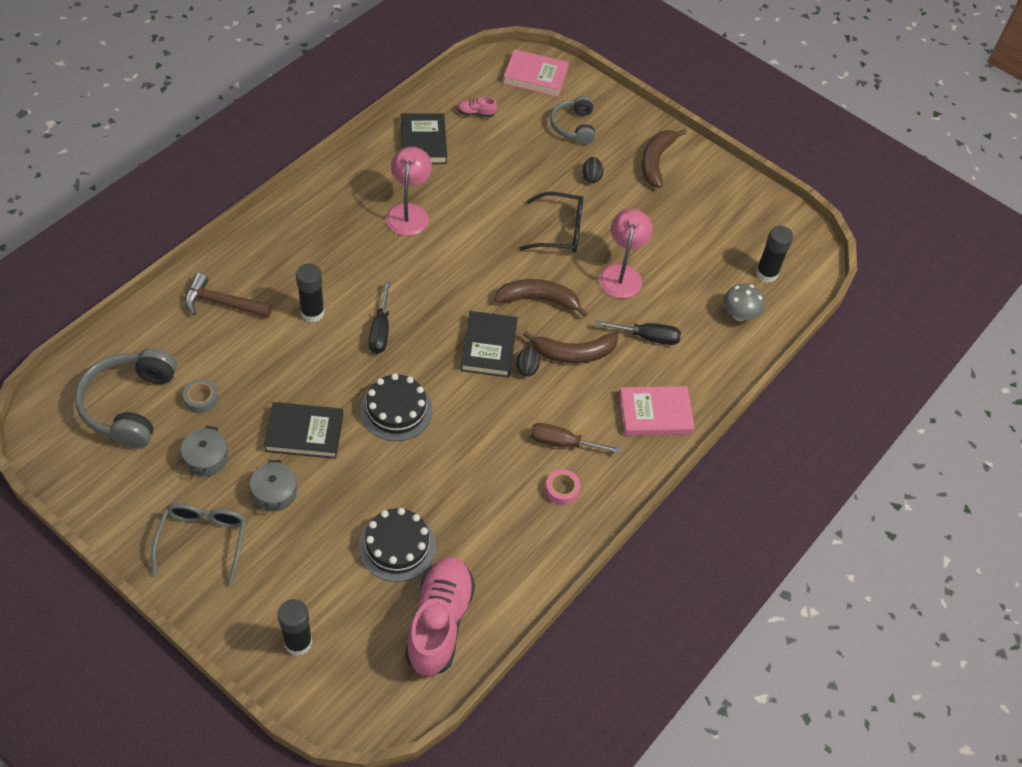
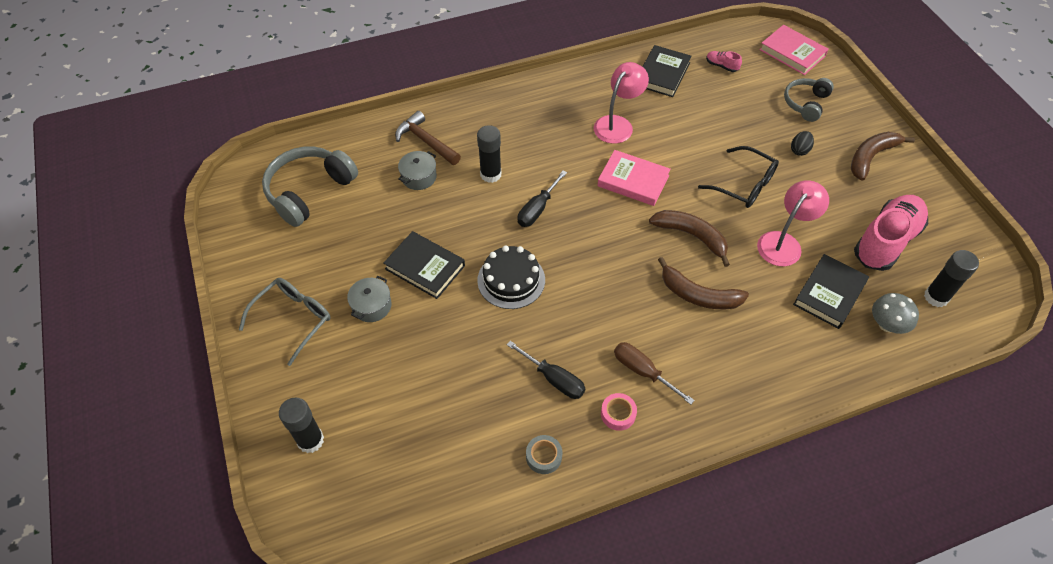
camera: 35 degrees right, 0 degrees up
grey pot [181,426,228,477] -> grey pot moved to [398,151,437,190]
grey tape [183,379,218,413] -> grey tape moved to [526,435,562,474]
black cake [359,508,436,582] -> none
pink shoe [405,557,475,677] -> pink shoe moved to [854,195,928,271]
black book [460,311,518,378] -> black book moved to [793,254,869,329]
black egg [516,347,540,377] -> none
black screwdriver [595,320,681,345] -> black screwdriver moved to [507,341,585,399]
pink book [619,386,695,436] -> pink book moved to [597,150,671,206]

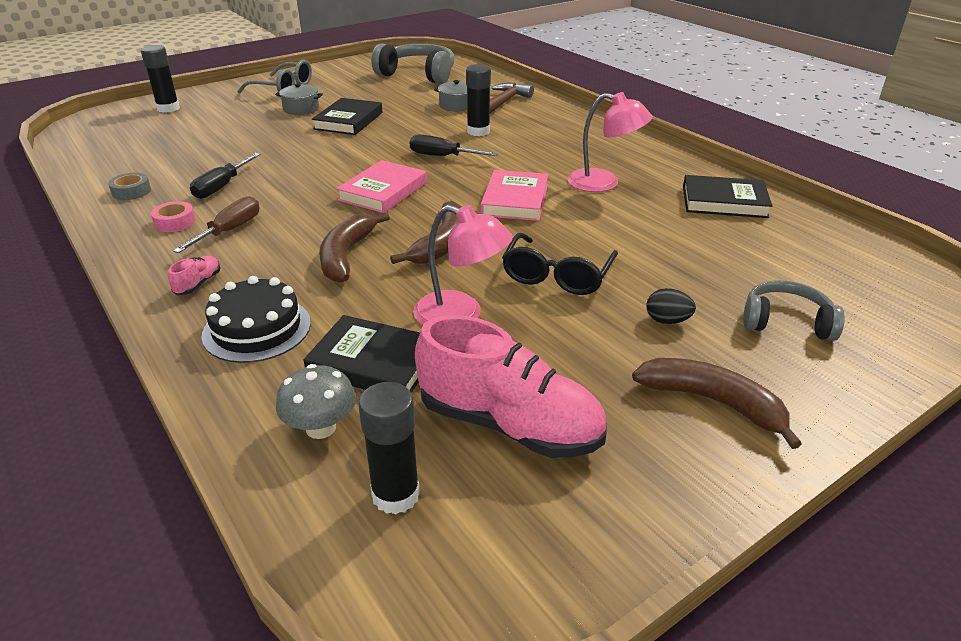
camera: 75 degrees right, 20 degrees down
black cake [477,245,545,309] -> black cake moved to [201,276,311,363]
pink shoe [706,51,742,72] -> pink shoe moved to [168,256,220,295]
pink book [759,25,829,75] -> pink book moved to [336,160,427,213]

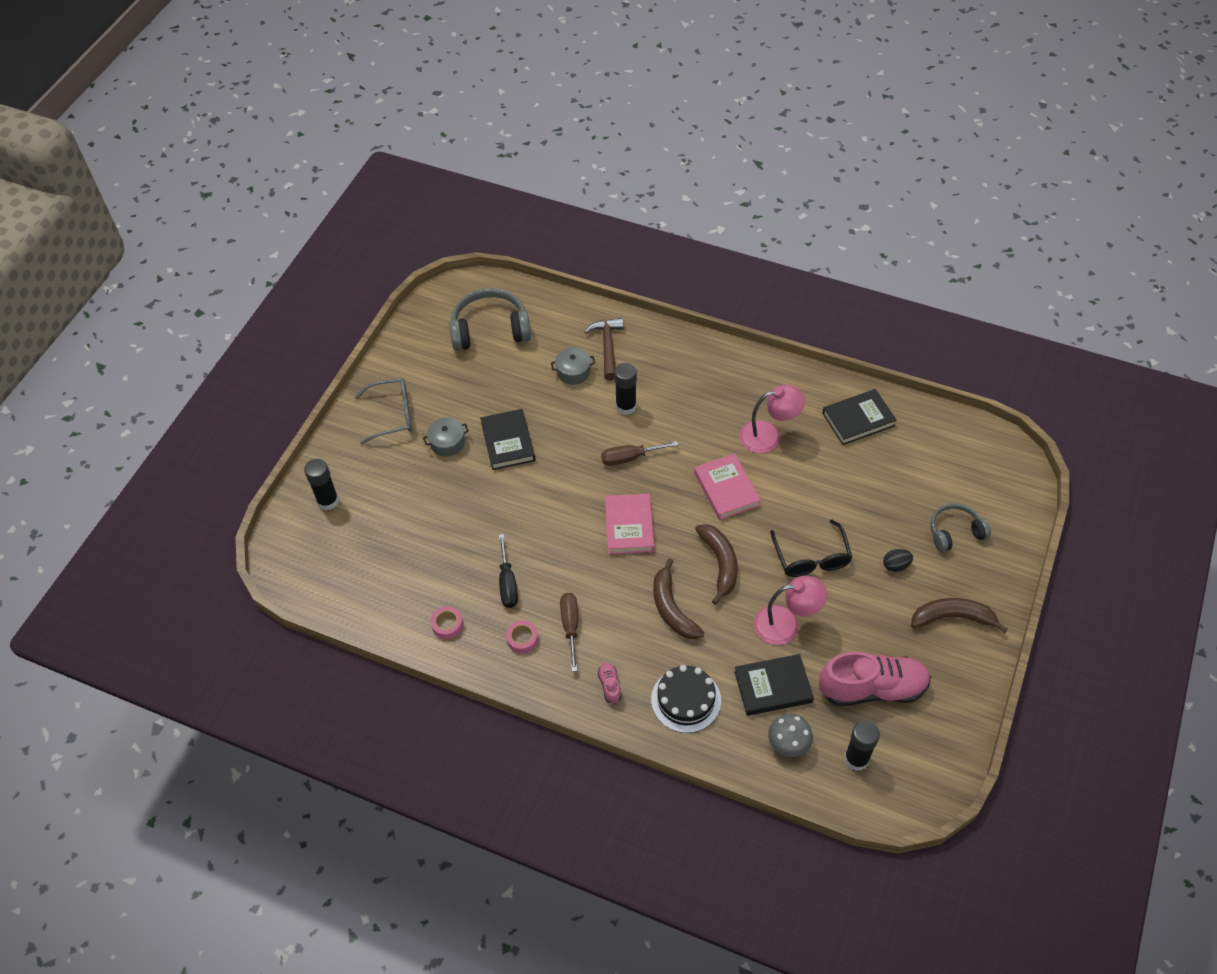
camera: 30 degrees left, 20 degrees up
grey tape [108,173,151,200] -> pink tape [431,606,463,639]
black screwdriver [410,135,498,156] -> brown screwdriver [601,441,679,466]

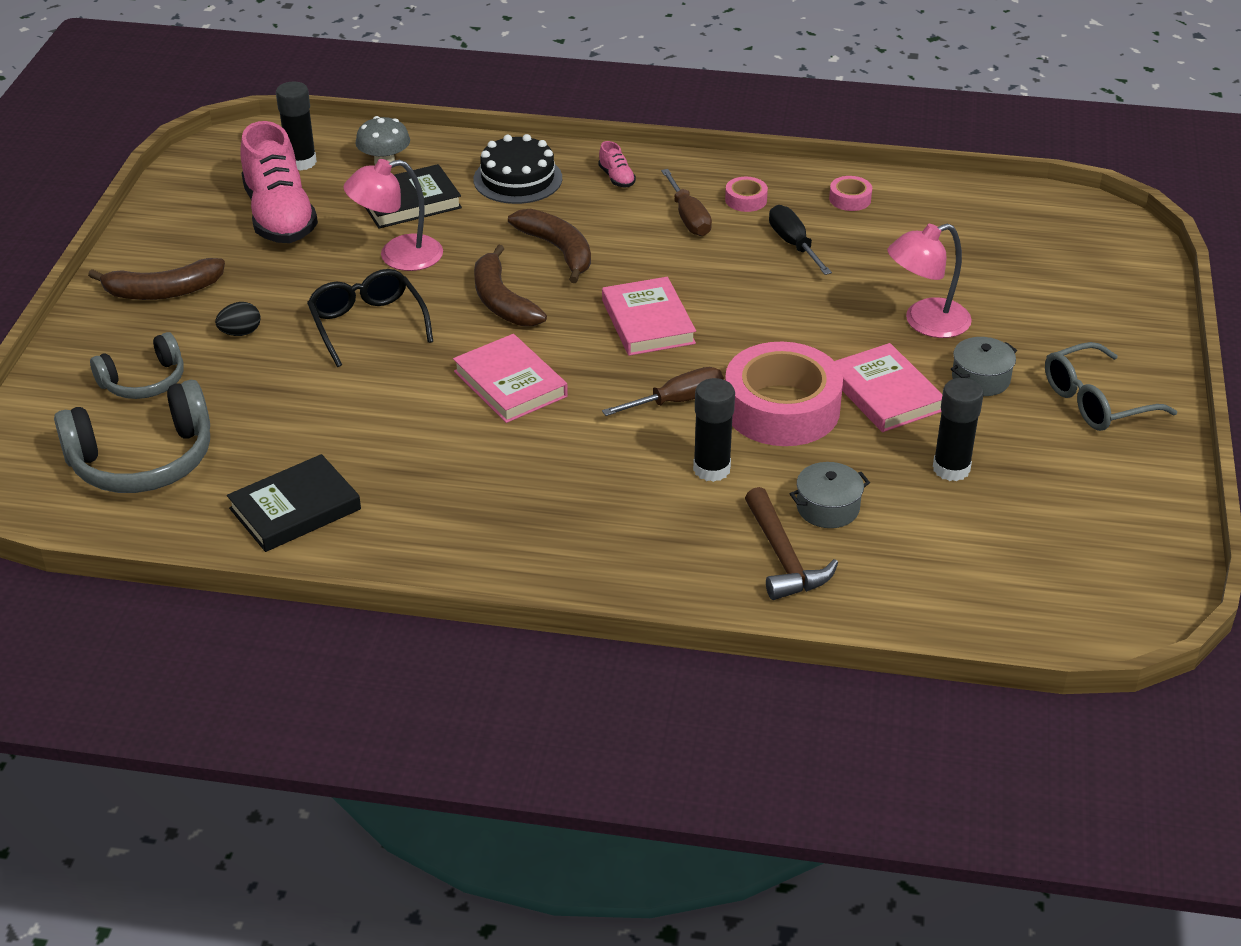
camera: 165 degrees right, 15 degrees down
black glue stick [304,459,339,510] -> black glue stick moved to [933,378,984,481]
grey headphones [449,288,531,351] -> grey headphones moved to [54,380,210,493]
black book [480,409,535,470] -> pink book [835,343,943,432]
pink lamp [740,385,805,453] -> pink lamp moved to [887,224,972,338]
pink shoe [819,652,931,706] -> pink shoe turned 90 degrees counterclockwise [240,121,318,243]
none -> pink tape [725,342,843,446]

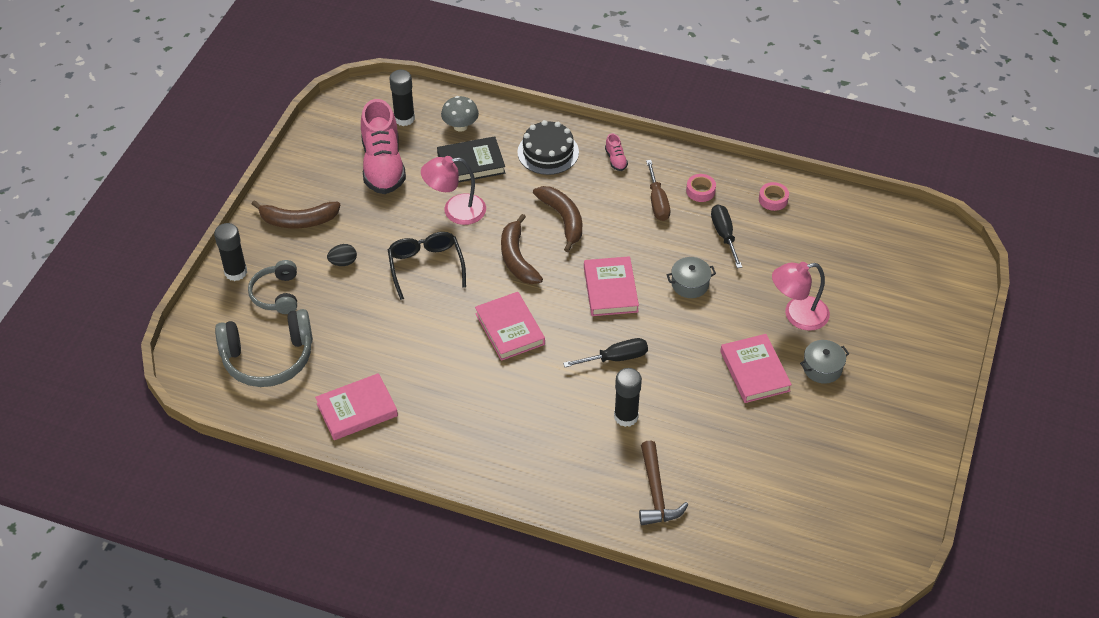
camera: 10 degrees right, 10 degrees up
grey headphones [90,332,184,399] -> grey headphones turned 105 degrees clockwise [248,260,297,314]
black book [227,454,361,552] -> pink book [315,373,398,440]
brown screwdriver [602,367,724,416] -> black screwdriver [563,338,648,367]
pink tape [725,342,843,446] -> none
grey pot [790,462,870,528] -> grey pot moved to [667,257,716,298]
black glue stick [933,378,984,481] -> black glue stick moved to [214,223,247,281]
grey glasses [1045,342,1177,431] -> none

